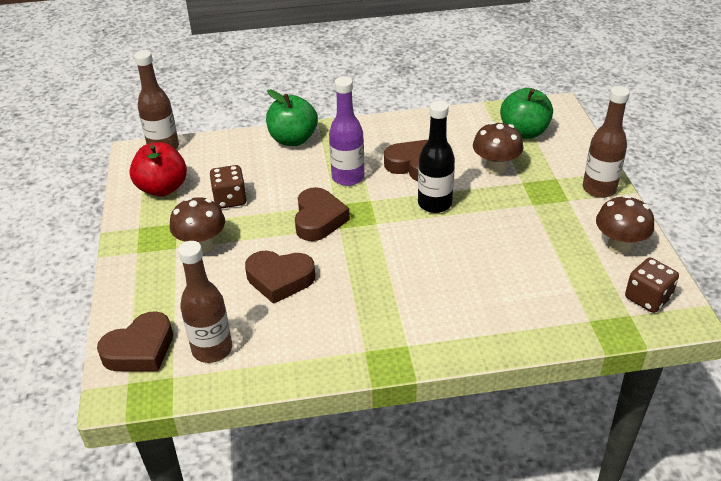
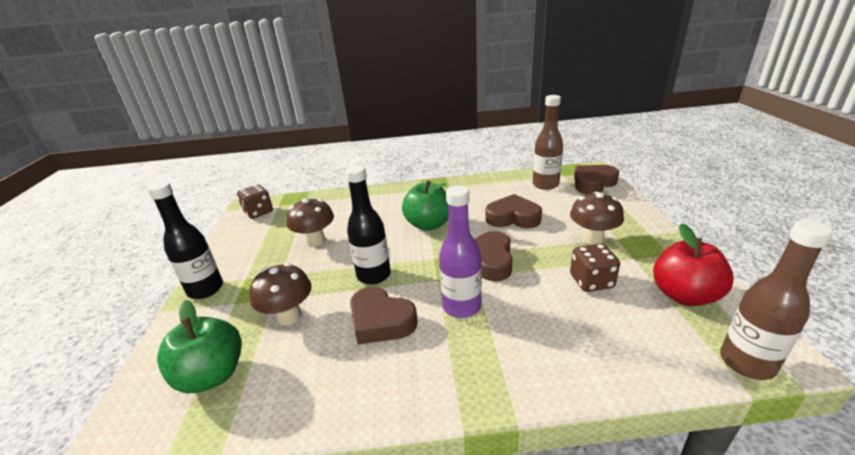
camera: 175 degrees left, 10 degrees down
green apple [266,90,318,146] -> green apple moved to [402,181,449,231]
brown bottle [583,86,630,198] -> black bottle [147,181,223,299]
brown mushroom [596,195,654,254] -> brown mushroom moved to [287,198,334,247]

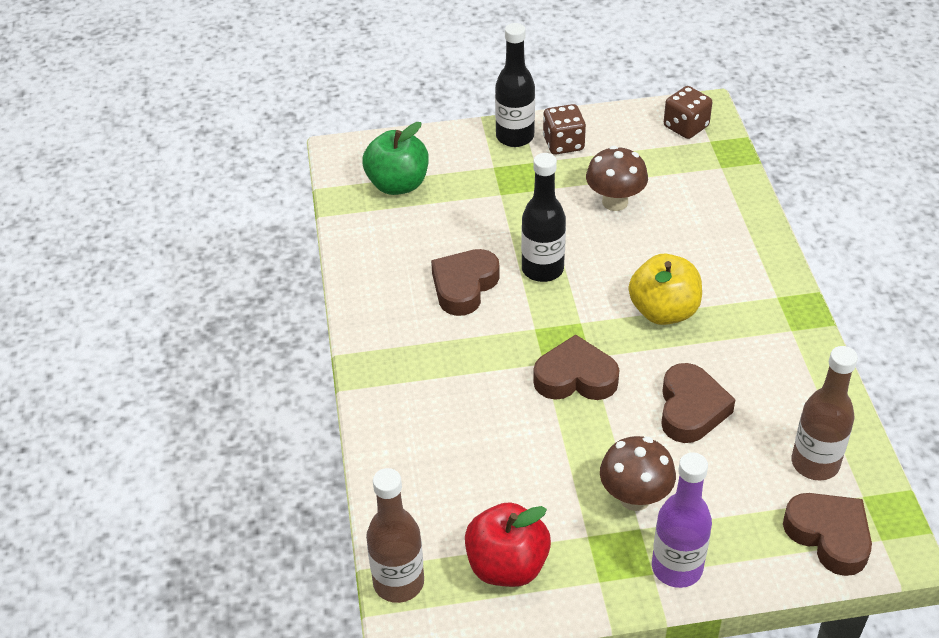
camera: 85 degrees right, 15 degrees up
brown mushroom [249,263,312,325] -> none
green apple [402,181,449,231] -> yellow apple [629,254,702,325]
purple bottle [439,185,482,318] -> purple bottle moved to [652,452,712,588]
brown dice [570,243,620,292] -> brown dice moved to [543,104,586,155]

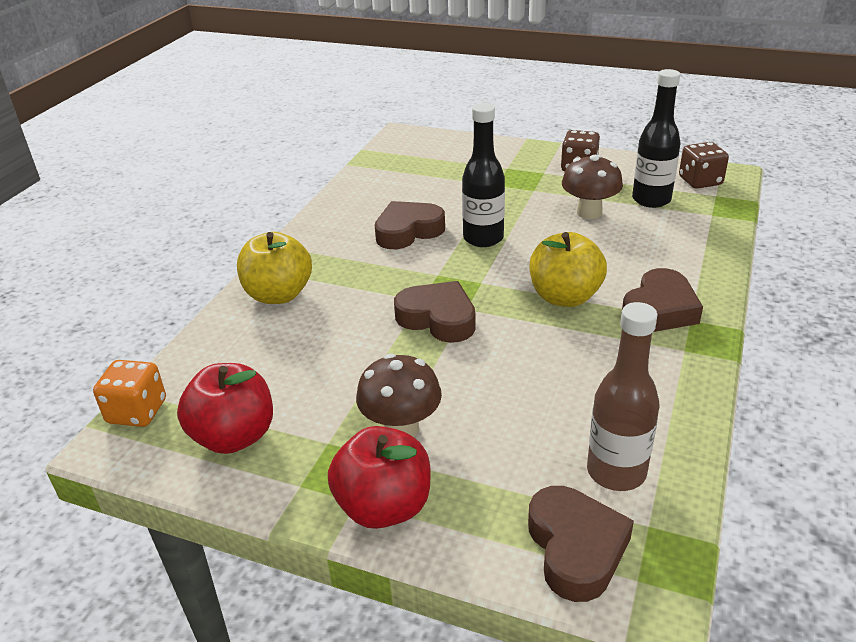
camera: 30 degrees right, 10 degrees down
green apple [362,122,429,195] -> none
brown bottle [366,468,424,603] -> orange dice [93,360,166,427]
black bottle [495,23,535,147] -> black bottle moved to [632,69,681,208]
purple bottle [652,452,712,588] -> red apple [328,426,430,529]
brown heart [661,363,736,443] -> brown heart moved to [622,268,703,332]
none -> yellow apple [237,232,312,304]

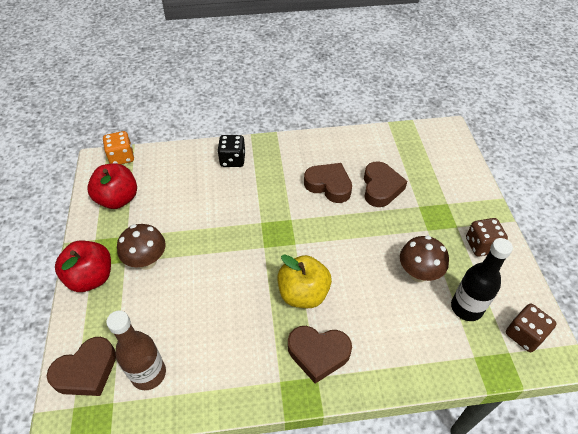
camera: 60 degrees right, 15 degrees up
yellow apple [237,232,312,304] -> black dice [218,135,246,167]
brown heart [394,281,476,343] -> brown heart moved to [364,161,407,207]
black bottle [462,103,505,247] -> none

